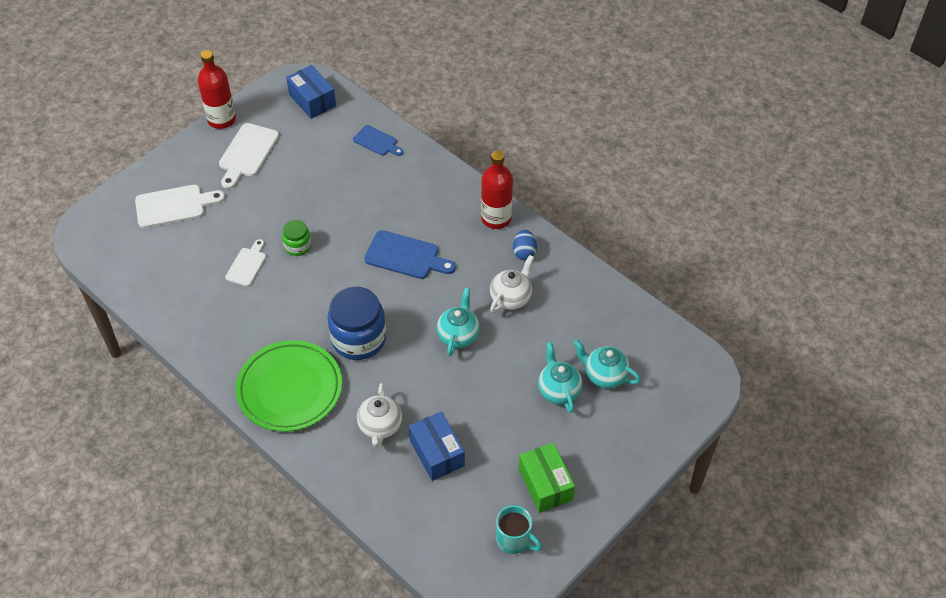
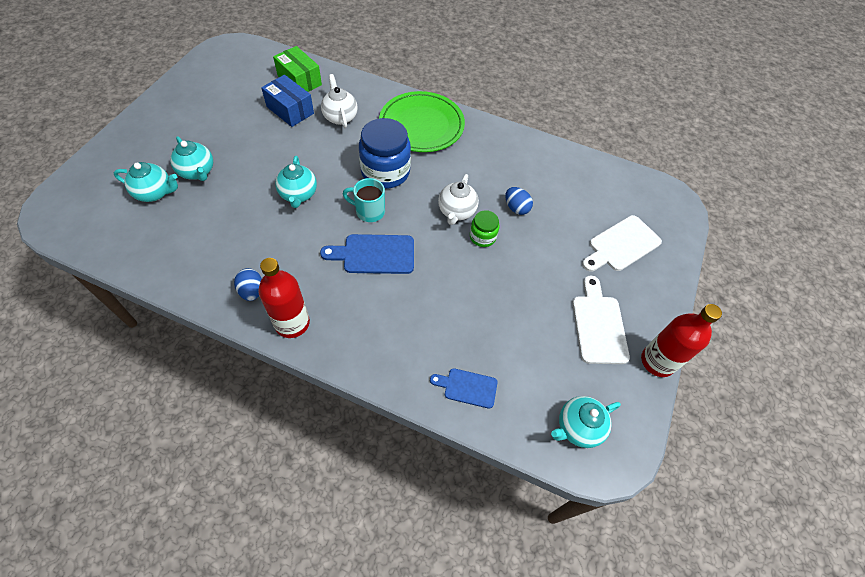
camera: 155 degrees right, 5 degrees up
white cutting board [225,239,266,286] -> blue egg [505,187,533,215]
blue box [286,65,336,119] -> turquoise teapot [551,396,621,448]
white teapot [490,255,534,313] -> white teapot moved to [438,174,479,225]
turquoise mug [496,505,542,554] -> turquoise mug moved to [343,178,385,222]
green box [519,443,575,513] -> green box moved to [273,46,322,92]

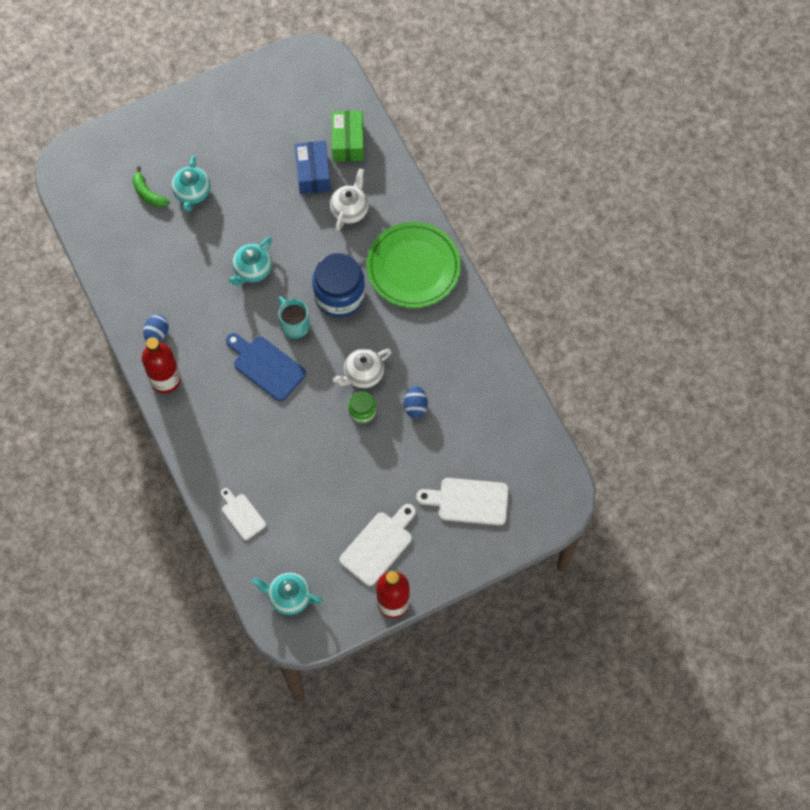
camera: 45 degrees right, 10 degrees up
turquoise teapot [114,162,178,202] -> green banana [132,166,170,208]
blue cutting board [430,368,498,409] -> white cutting board [221,488,266,540]

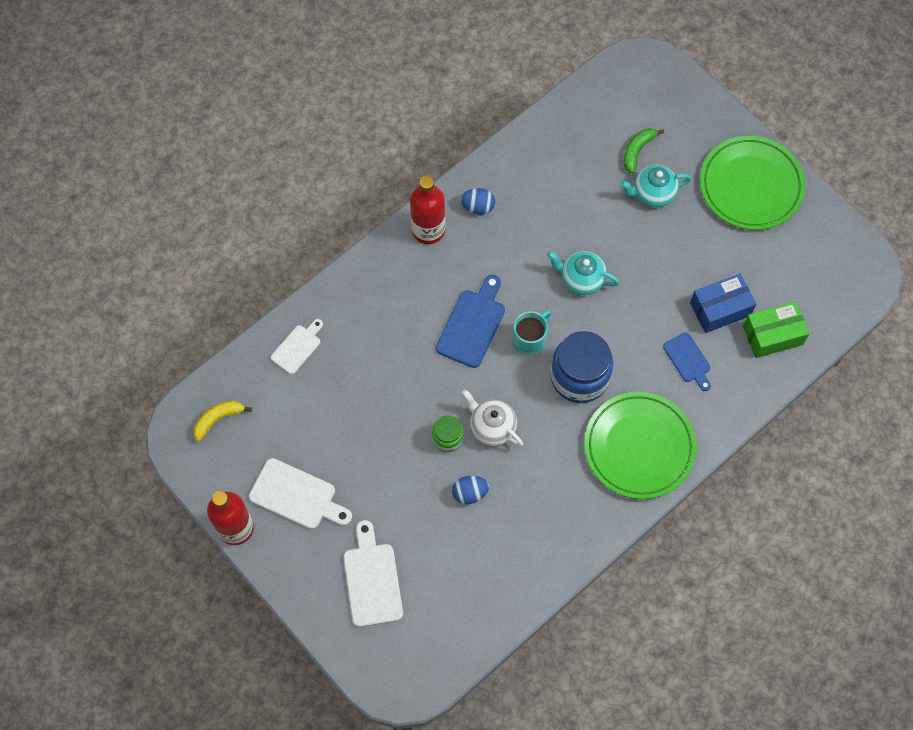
camera: 75 degrees right, 0 degrees up
turquoise teapot [252,572,323,615] -> yellow banana [193,401,252,441]
white teapot [330,169,369,231] -> blue cutting board [663,332,711,391]
none -> green plate [700,136,805,230]

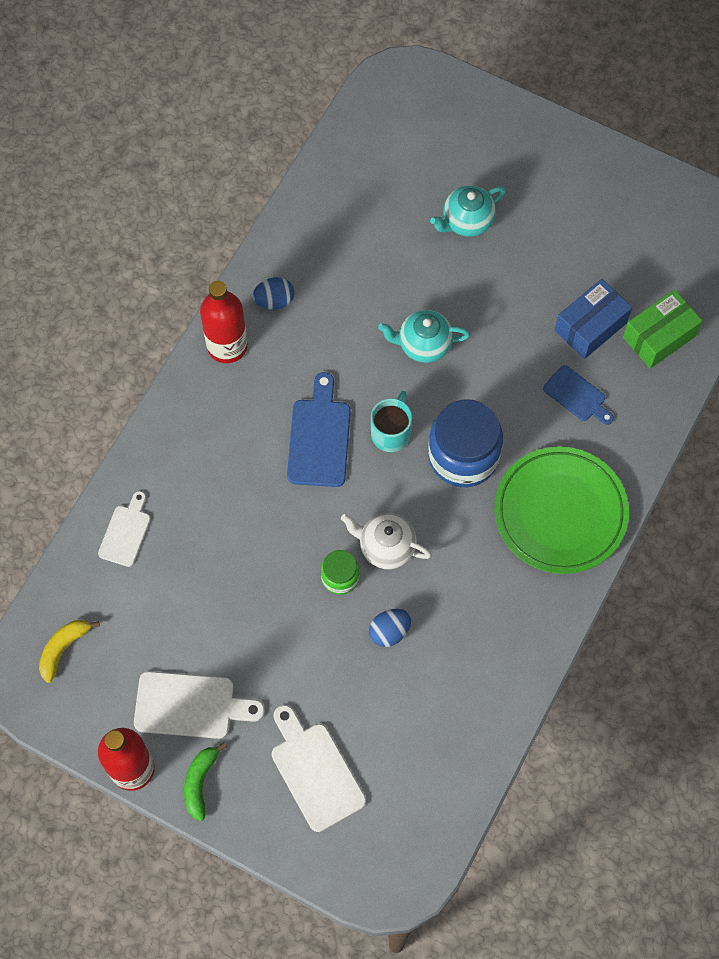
camera: 20 degrees left, 0 degrees up
green banana [624,128,664,173] -> green banana moved to [184,742,227,821]
green plate [700,136,805,230] -> none

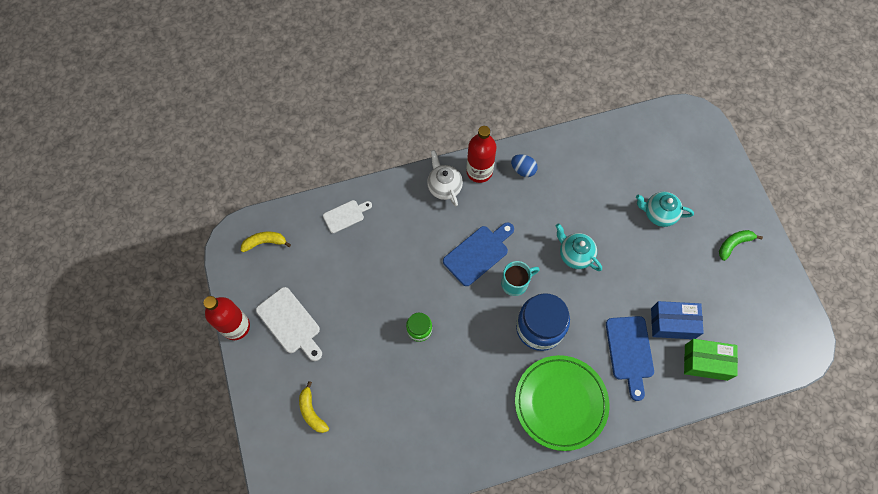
camera: 45 degrees right, 0 degrees up
green banana [184,742,227,821] -> green banana moved to [719,230,763,261]
white cutting board [272,705,366,832] -> yellow banana [299,381,329,433]
white teapot [341,513,432,569] -> white teapot moved to [427,150,463,206]
blue egg [369,609,411,647] -> none
blue cutting board [543,365,614,425] -> blue cutting board [606,316,654,401], size x1.58

